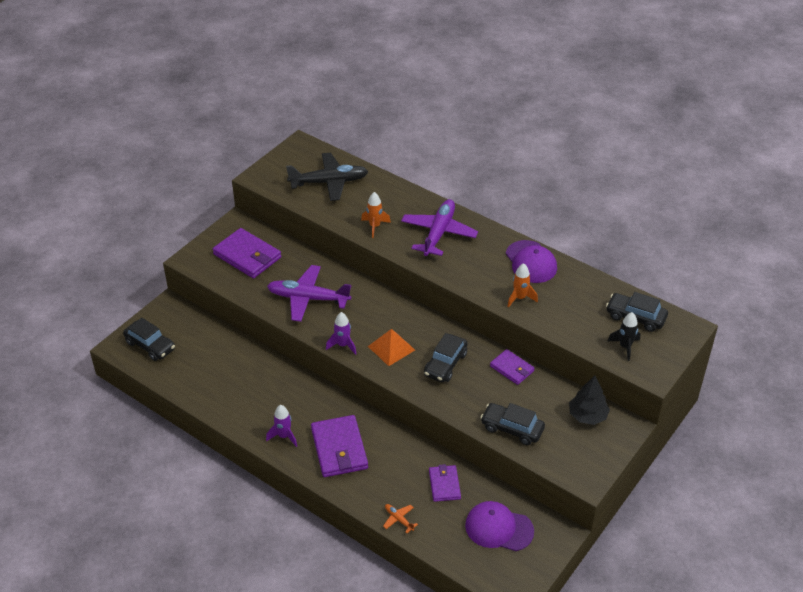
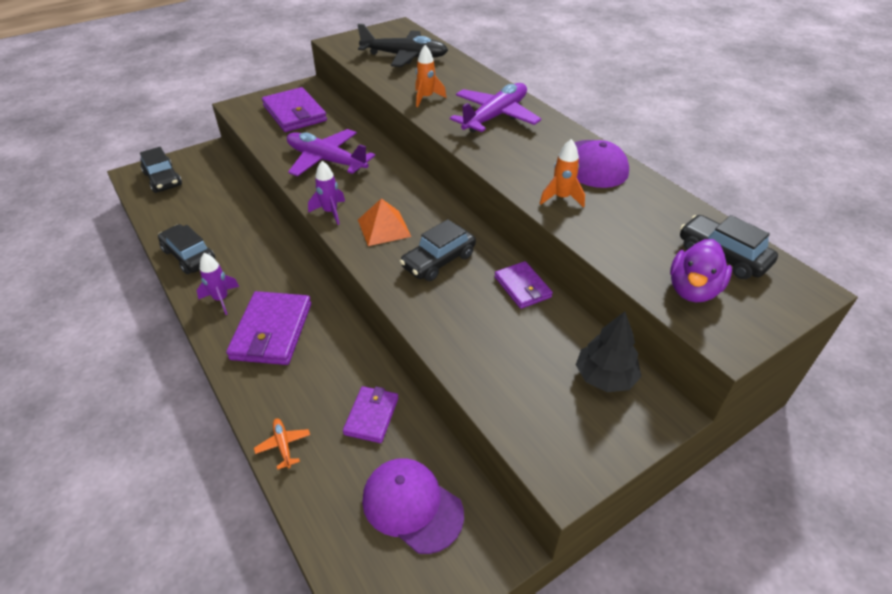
camera: 20 degrees right, 0 degrees up
black car [480,403,545,445] -> black car moved to [158,224,216,274]
black rocket [608,312,640,361] -> purple duck [670,239,732,302]

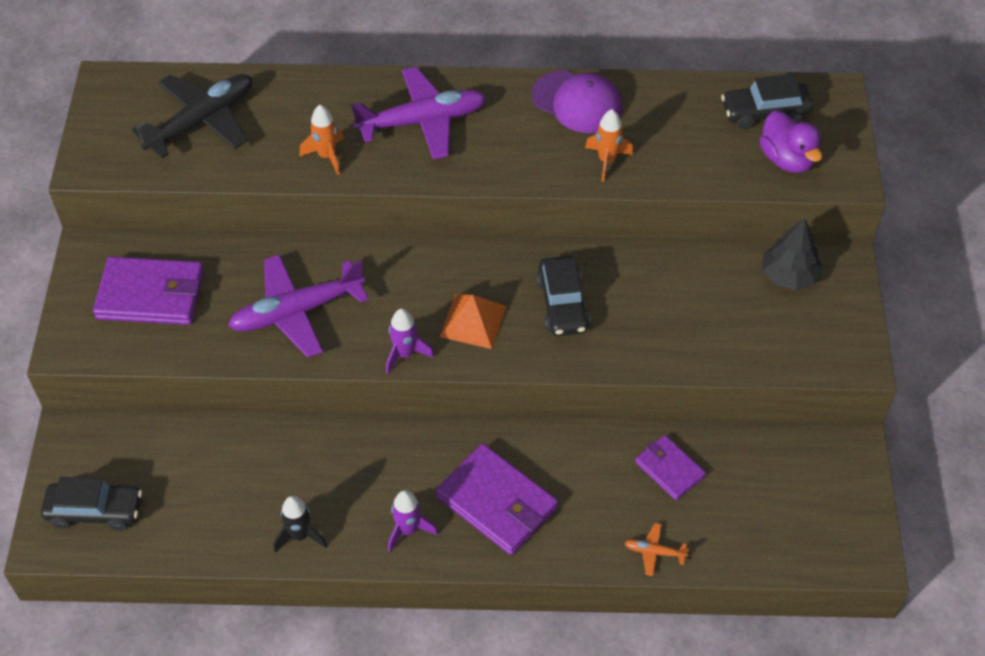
camera: 55 degrees left, 10 degrees up
black car [158,224,216,274] -> black rocket [274,496,327,552]
purple cap [362,458,464,554] -> none
purple plane [450,83,541,133] -> purple plane turned 90 degrees clockwise [351,67,487,159]
purple wallet [495,261,553,309] -> none

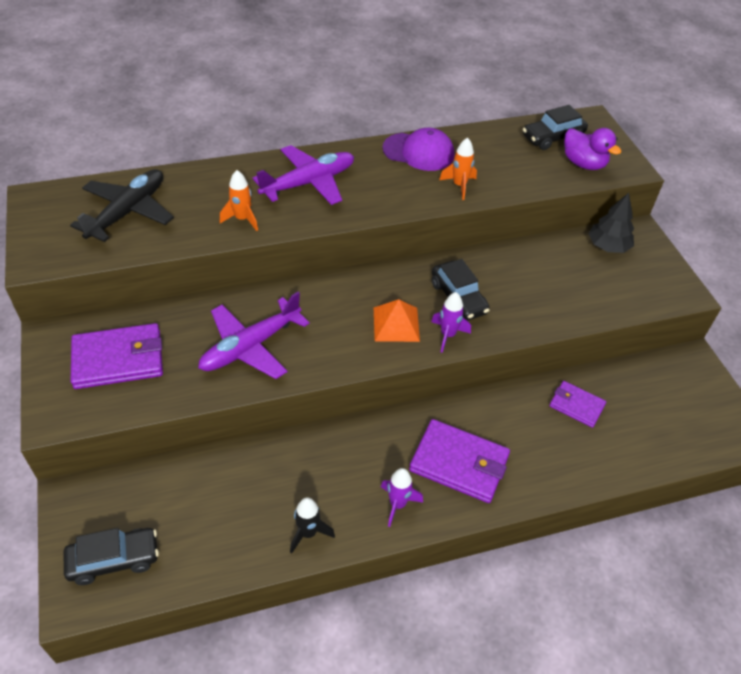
camera: 20 degrees left, 5 degrees down
purple rocket [386,309,434,374] -> purple rocket moved to [431,292,471,353]
orange plane [624,523,689,576] -> none

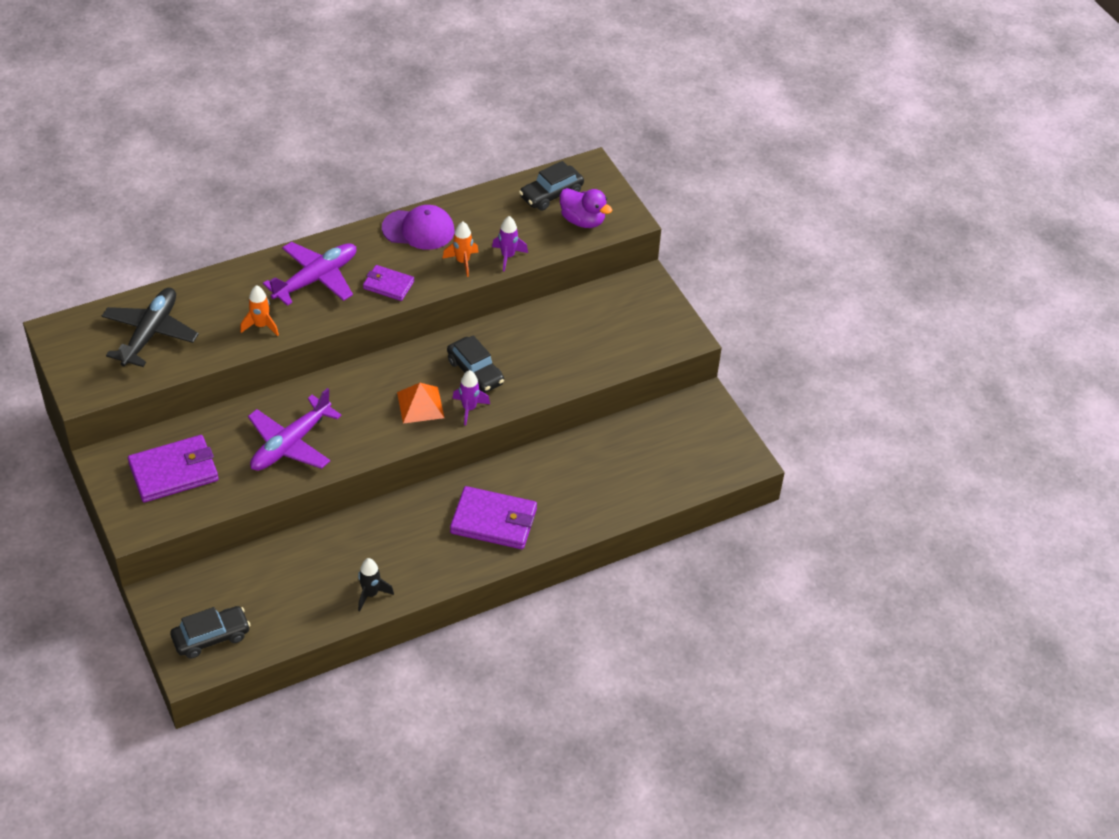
camera: 10 degrees left, 0 degrees up
purple rocket [381,468,423,527] -> purple rocket moved to [492,216,528,271]
purple wallet [549,381,606,428] -> purple wallet moved to [363,265,414,301]
black tree [588,193,634,253] -> none

